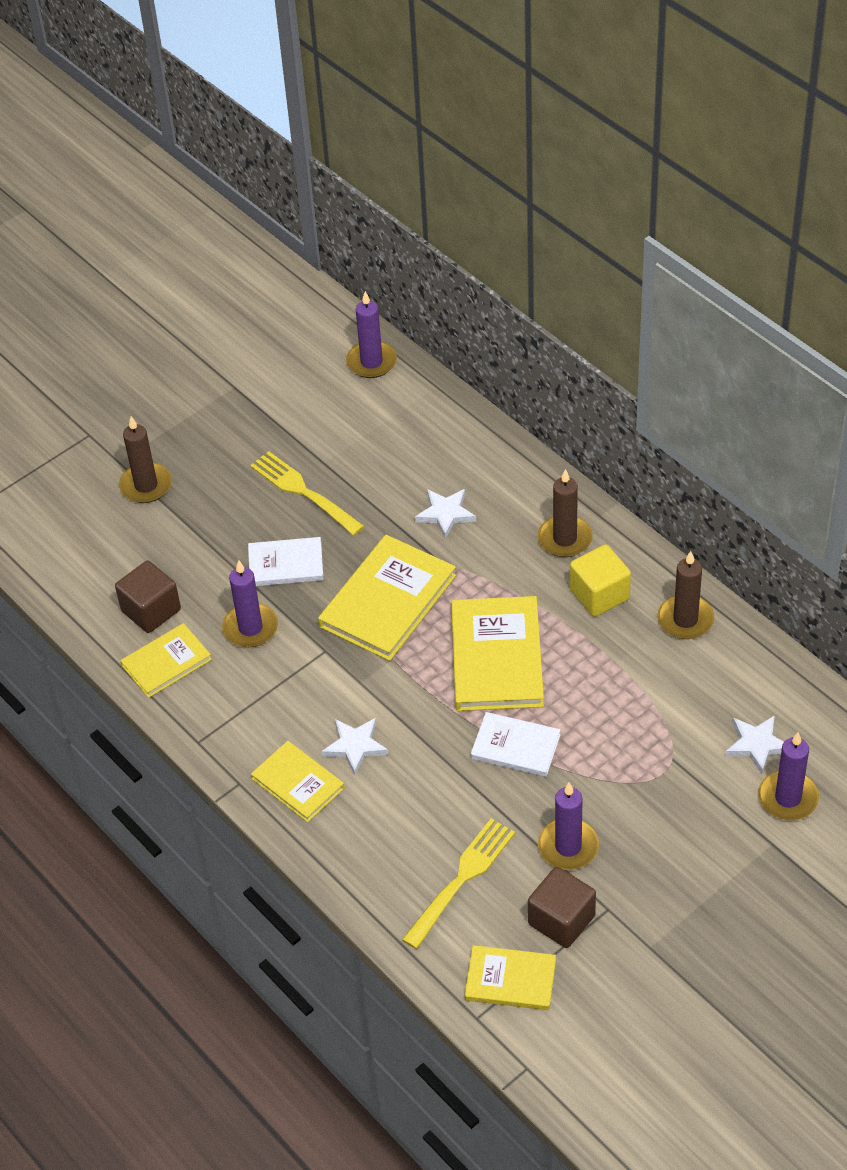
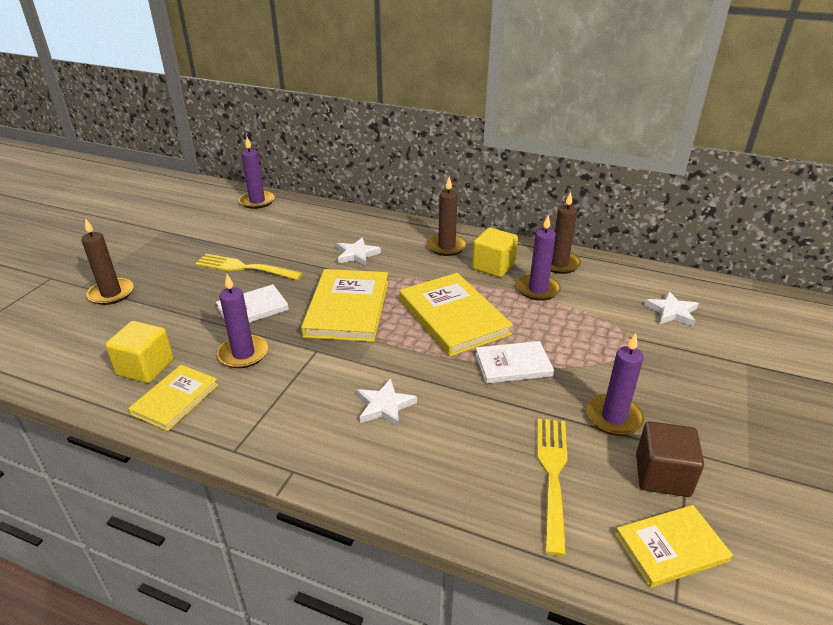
camera: 30 degrees left, 15 degrees down
brown cube [115,561,181,633] -> yellow cube [105,321,174,383]
yellow book [251,741,344,822] -> none
purple candle [758,732,819,820] -> purple candle moved to [517,215,561,301]

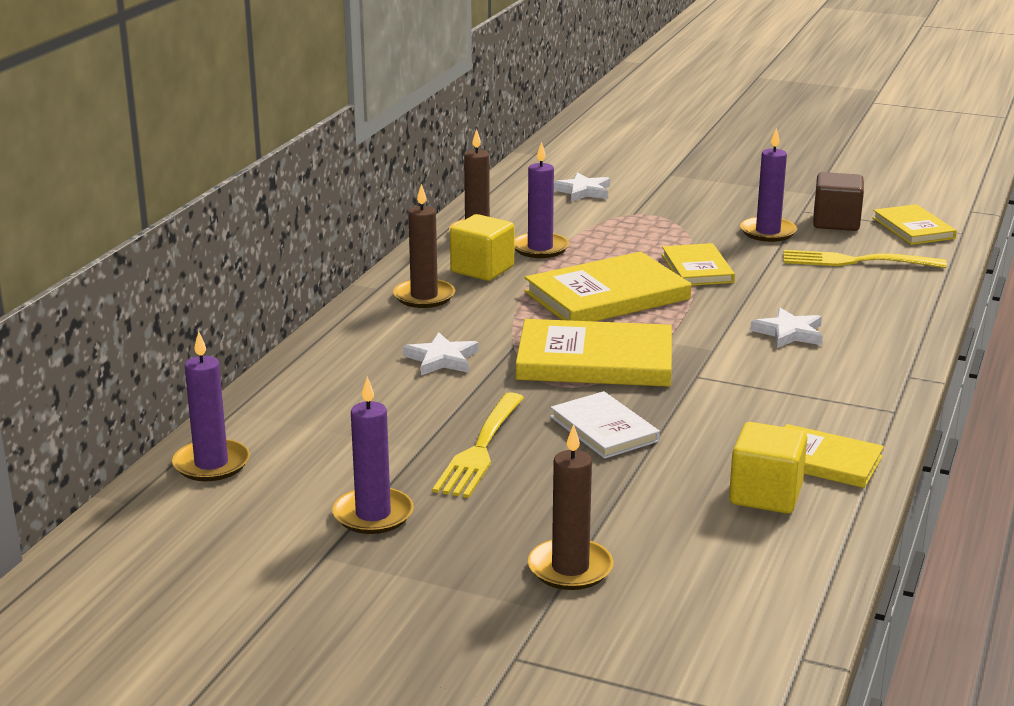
camera: 90 degrees left, 10 degrees down
purple candle [217,274,268,368] -> purple candle moved to [333,377,414,534]
white book [475,341,554,384] -> yellow book [662,243,735,286]

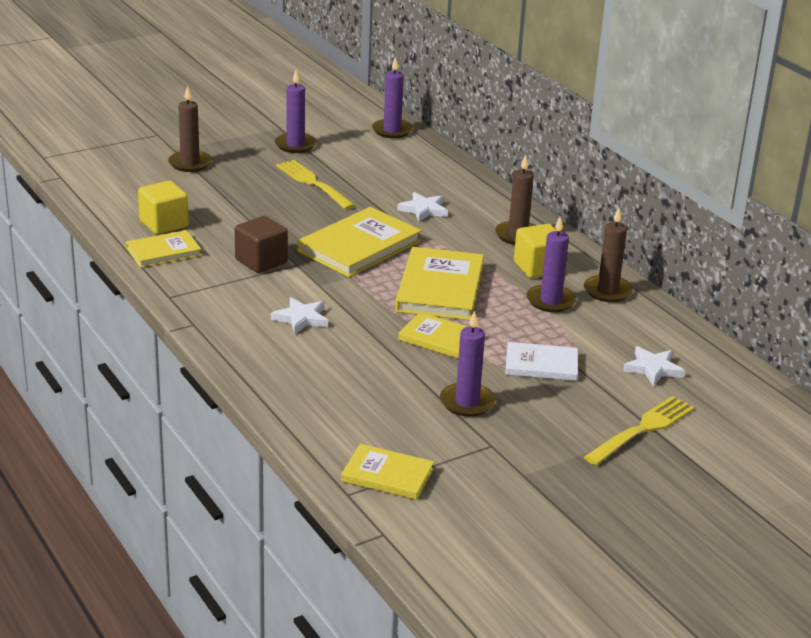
camera: 125 degrees right, 5 degrees up
white book [550,391,660,459] -> white book moved to [505,342,578,381]
yellow fork [784,250,947,268] -> yellow fork moved to [584,396,694,465]
brown cube [813,172,864,231] -> brown cube moved to [235,216,288,273]

